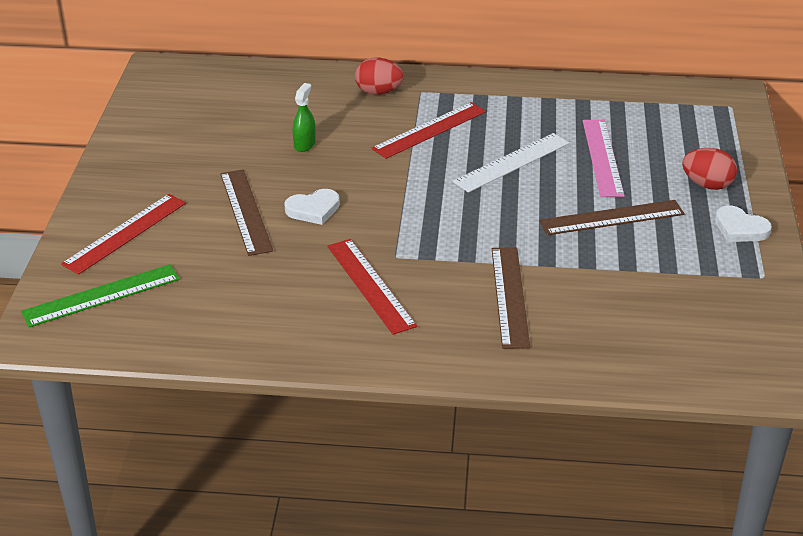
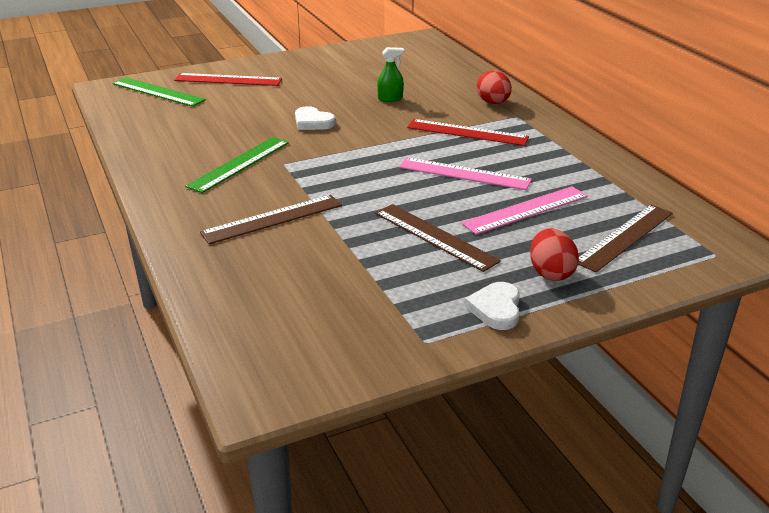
camera: 60 degrees right, 5 degrees down
brown ruler [220,169,273,256] -> brown ruler moved to [578,204,673,272]
red ruler [327,239,417,335] -> green ruler [185,137,289,193]
white ruler [453,133,569,193] -> pink ruler [399,157,532,190]

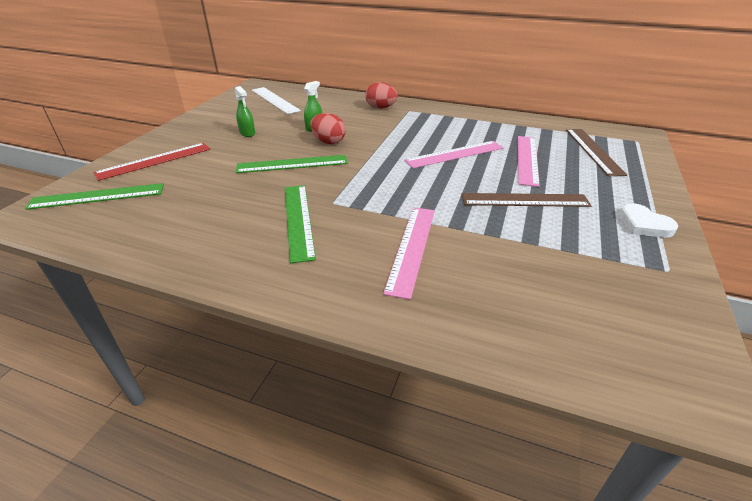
camera: 45 degrees left, 5 degrees up
brown ruler [200,195,342,244] -> pink ruler [383,207,435,300]
white heart [295,106,336,130] -> green ruler [236,155,348,173]
red ruler [407,119,529,146] -> none
red egg [530,228,579,281] -> red egg moved to [310,113,346,144]
none -> green spray bottle [235,86,255,137]
none -> white ruler [252,87,301,114]

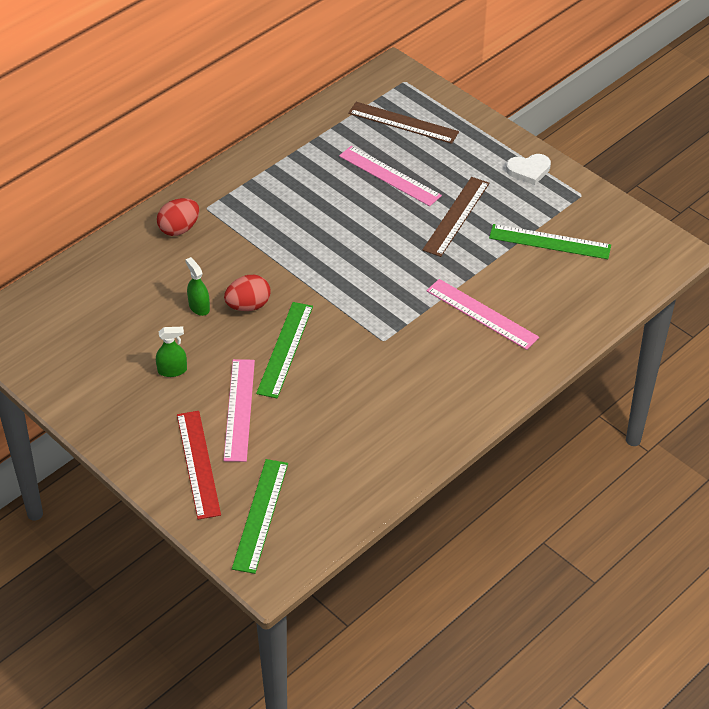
camera: 65 degrees left, 10 degrees up
white ruler [252,87,301,114] -> none
green ruler [285,185,316,263] -> green ruler moved to [489,224,611,259]
pink ruler [404,141,503,168] -> pink ruler moved to [224,359,255,462]

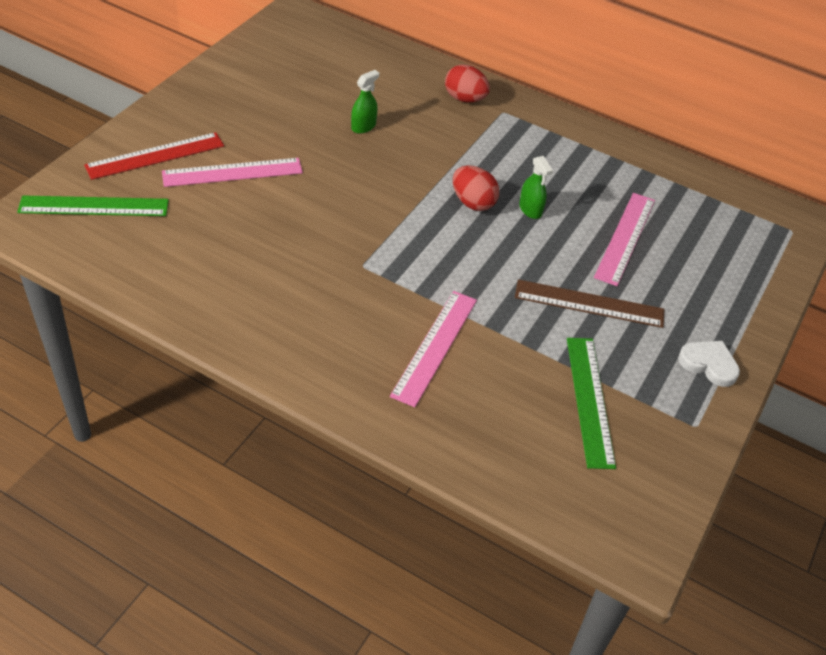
camera: 70 degrees right, 0 degrees up
green spray bottle [156,327,187,377] -> green spray bottle moved to [519,156,553,219]
red egg [224,275,270,311] -> red egg moved to [453,165,499,211]
green ruler [256,302,313,398] -> none
brown ruler [348,102,459,144] -> none
white heart [506,154,551,185] -> white heart turned 150 degrees clockwise [678,341,740,387]

